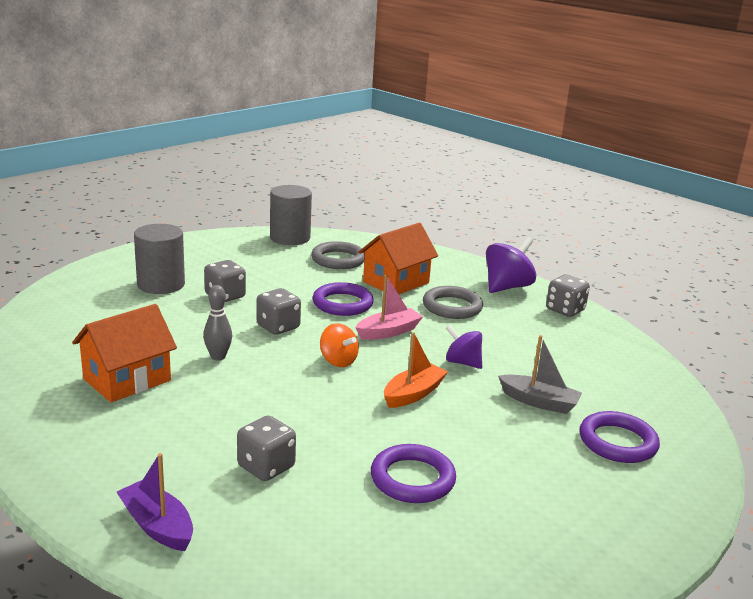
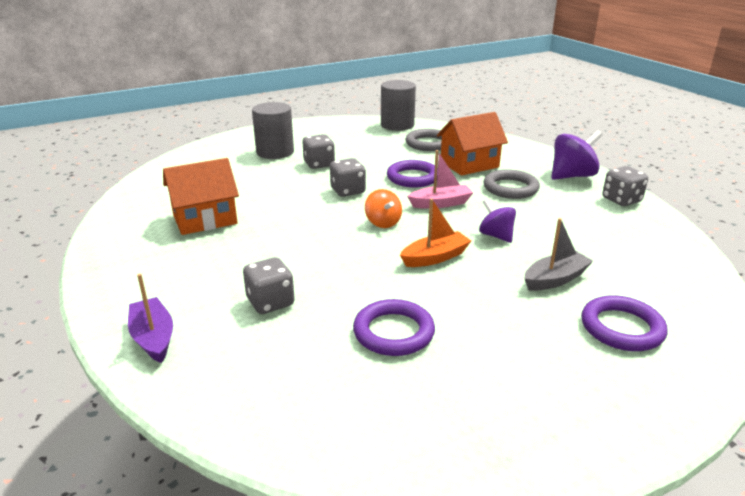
camera: 20 degrees right, 5 degrees up
grey bowling pin [203,285,232,361] -> none
grey boat [498,335,582,414] -> grey boat turned 75 degrees counterclockwise [524,218,593,291]

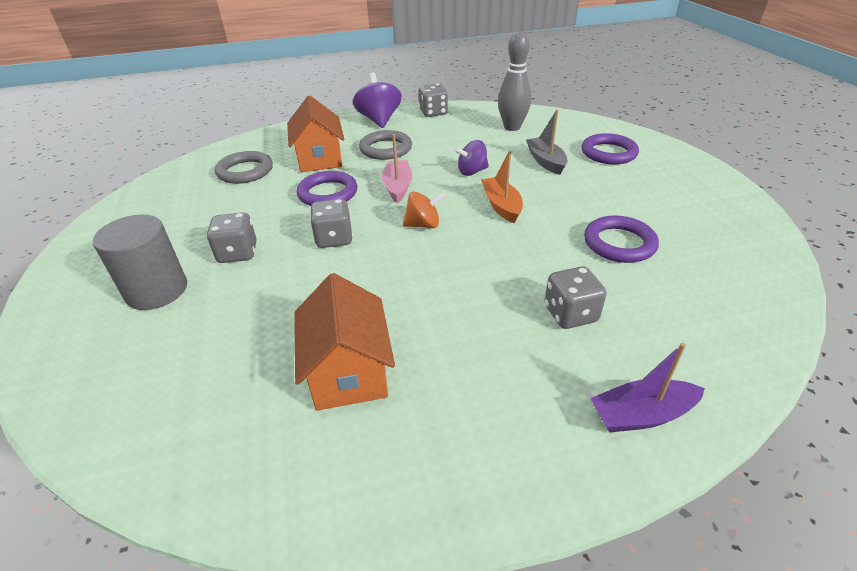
camera: 75 degrees left, 10 degrees up
grey cylinder [381,80,416,131] -> none
none -> grey bowling pin [498,31,531,131]

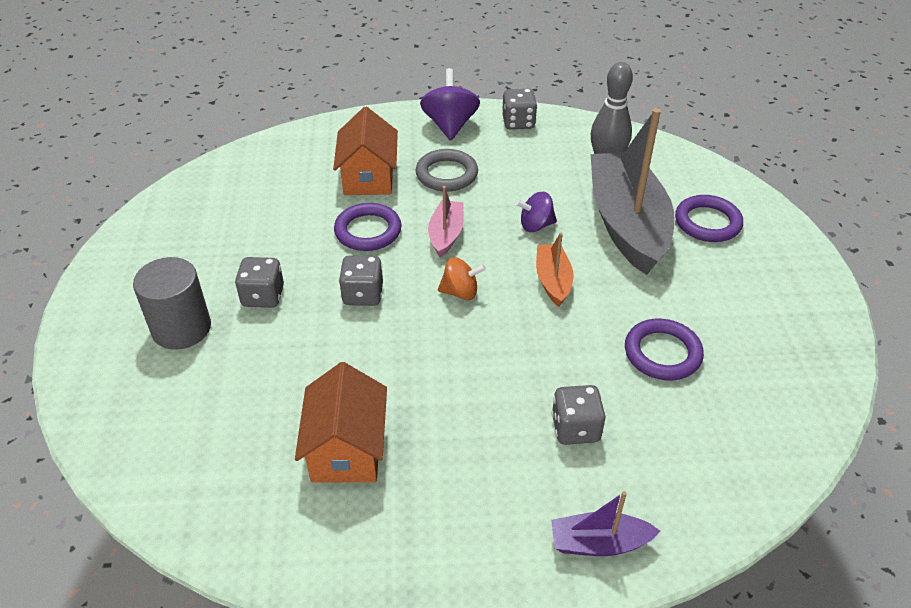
camera: 10 degrees right, 5 degrees up
grey ring [215,151,273,184] -> none
grey boat [526,110,568,175] -> grey boat [590,108,675,275], size x2.19

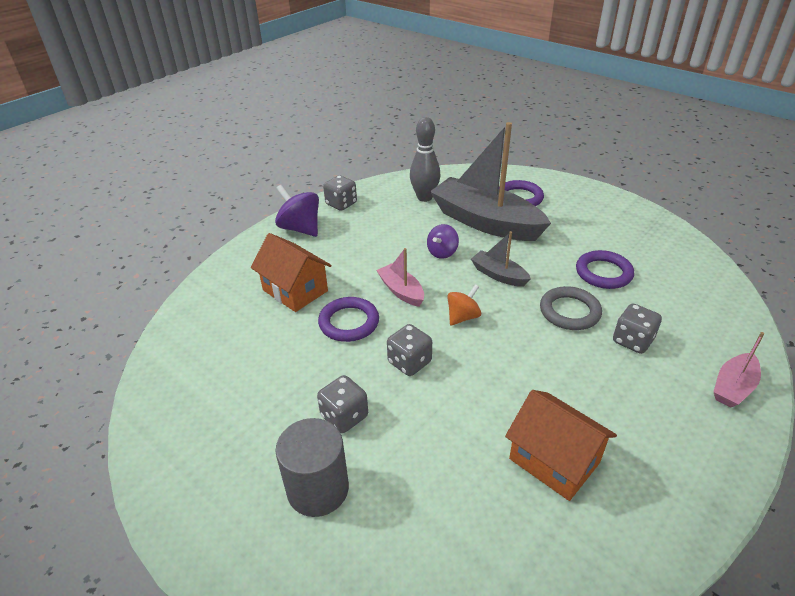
camera: 45 degrees left, 5 degrees down
grey ring [416,149,478,192] -> grey ring moved to [540,286,602,330]
orange boat [536,232,574,307] -> grey boat [471,231,531,287]
purple boat [551,491,660,556] -> pink boat [714,332,764,408]

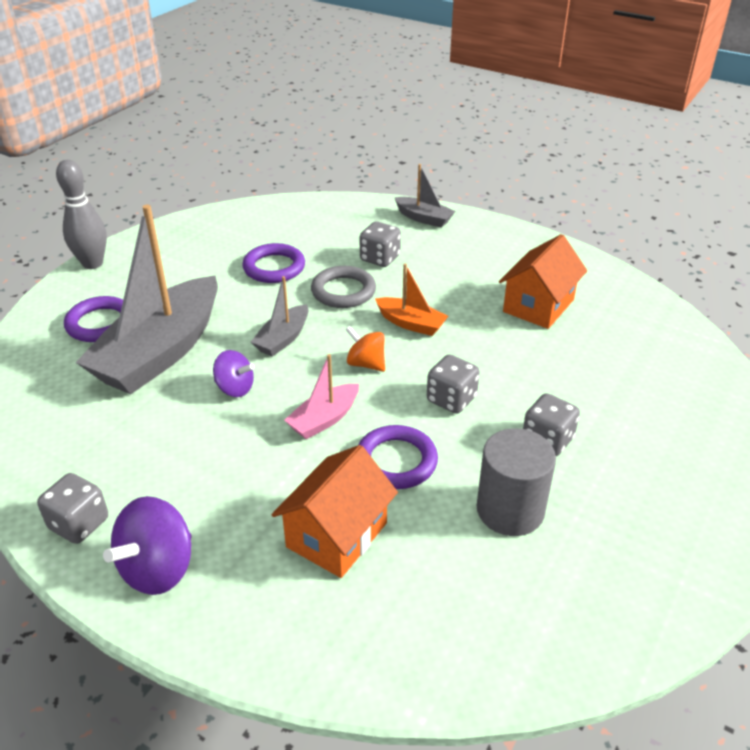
camera: 100 degrees left, 0 degrees up
grey cylinder [276,418,349,517] -> grey cylinder moved to [477,428,556,536]
grey bowling pin [410,117,440,202] -> grey bowling pin moved to [56,160,107,269]
pink boat [714,332,764,408] -> grey boat [394,164,455,228]
none -> orange boat [375,263,448,336]

